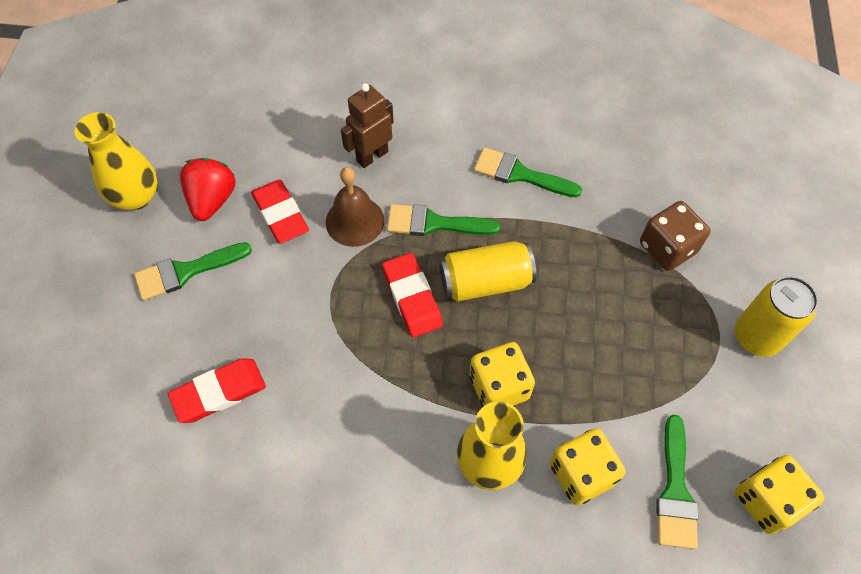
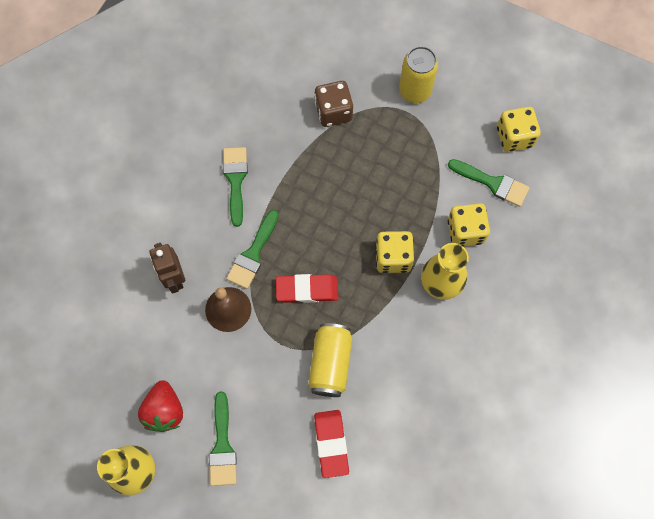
camera: 70 degrees left, 10 degrees up
red strawberry [180,158,236,221] -> red strawberry turned 120 degrees counterclockwise [138,380,183,432]
red eraser [251,180,309,244] -> none
yellow can [439,241,536,302] -> yellow can moved to [308,323,352,397]
green brush [474,148,582,198] -> green brush turned 135 degrees clockwise [223,147,248,227]

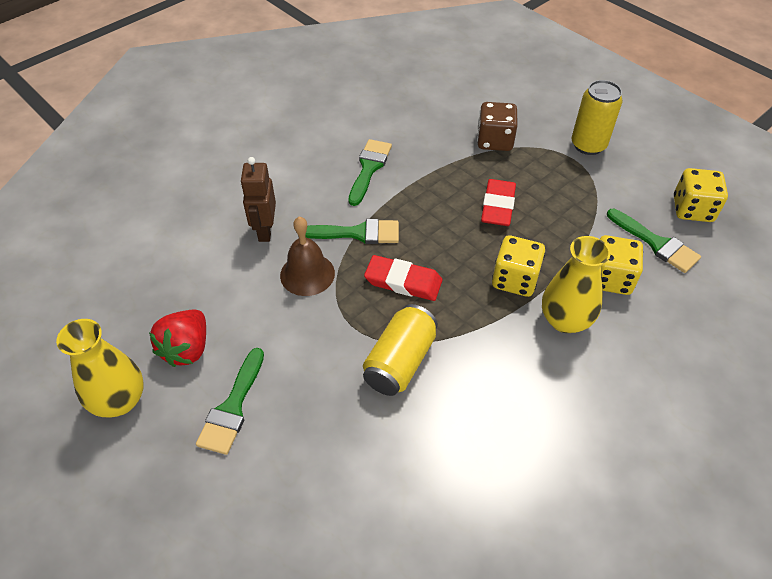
camera: 20 degrees right, 20 degrees down
green brush [226,210,279,289] -> green brush turned 135 degrees counterclockwise [305,219,399,244]
red eraser [314,410,349,478] -> red eraser moved to [481,179,516,226]

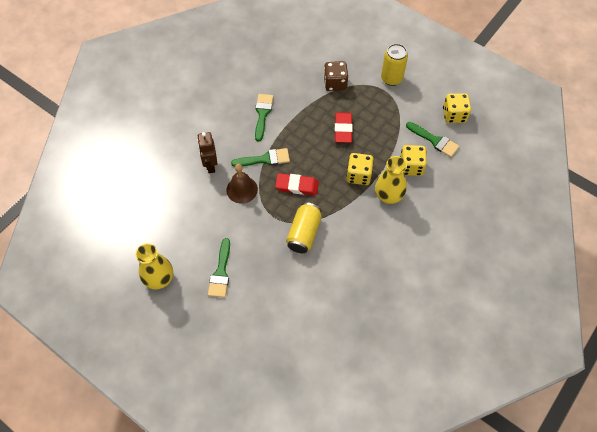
camera: 10 degrees left, 10 degrees up
red strawberry [149,310,206,367] -> none

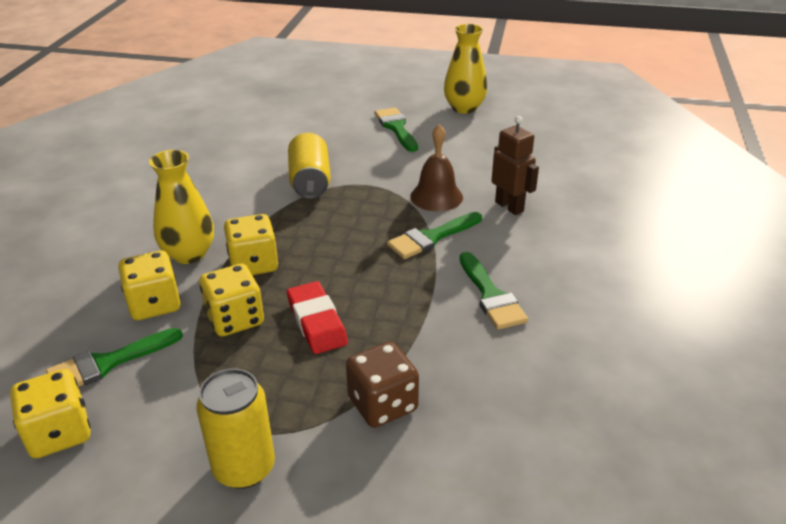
camera: 155 degrees right, 25 degrees down
red eraser [275,173,319,195] -> none
green brush [406,122,459,157] -> green brush turned 45 degrees counterclockwise [46,328,183,387]
none -> yellow dice [199,264,264,337]

